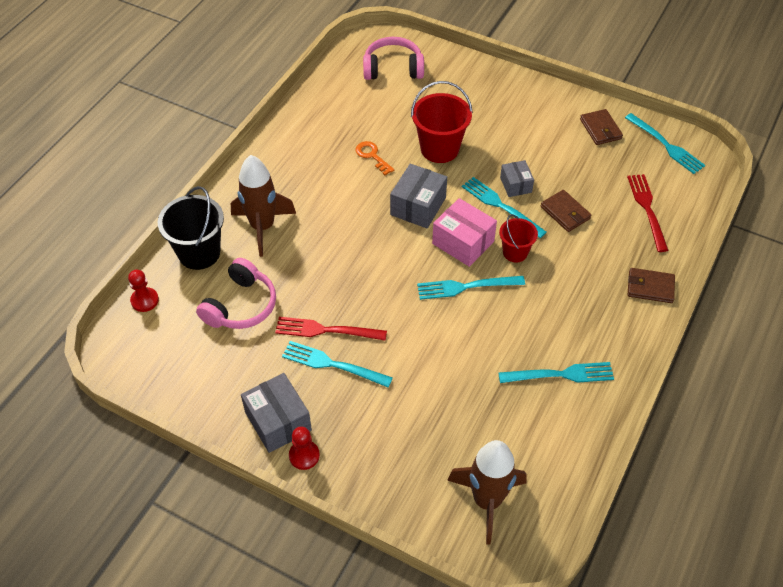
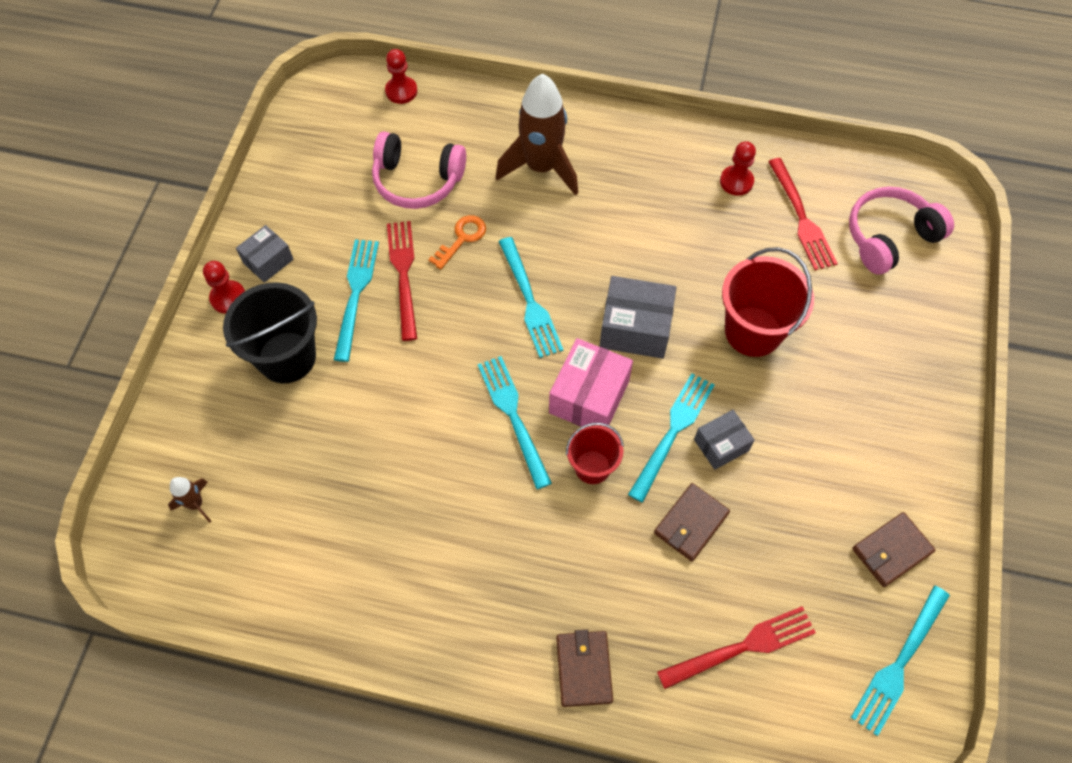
camera: 75 degrees right, 10 degrees up
black bucket [158,186,224,270] -> black bucket moved to [223,282,317,383]
grey box [241,373,312,453] -> grey box [236,225,294,283], size x0.61
orange key [356,141,394,175] -> orange key moved to [428,215,486,270]
pink headphones [363,37,424,80] -> pink headphones turned 105 degrees counterclockwise [849,187,954,275]
brown rocket [447,440,527,545] -> brown rocket [168,477,211,522], size x0.45
turquoise fork [498,362,614,383] -> turquoise fork moved to [498,237,564,358]
none -> red pawn [720,141,756,196]
none -> red fork [768,158,838,270]

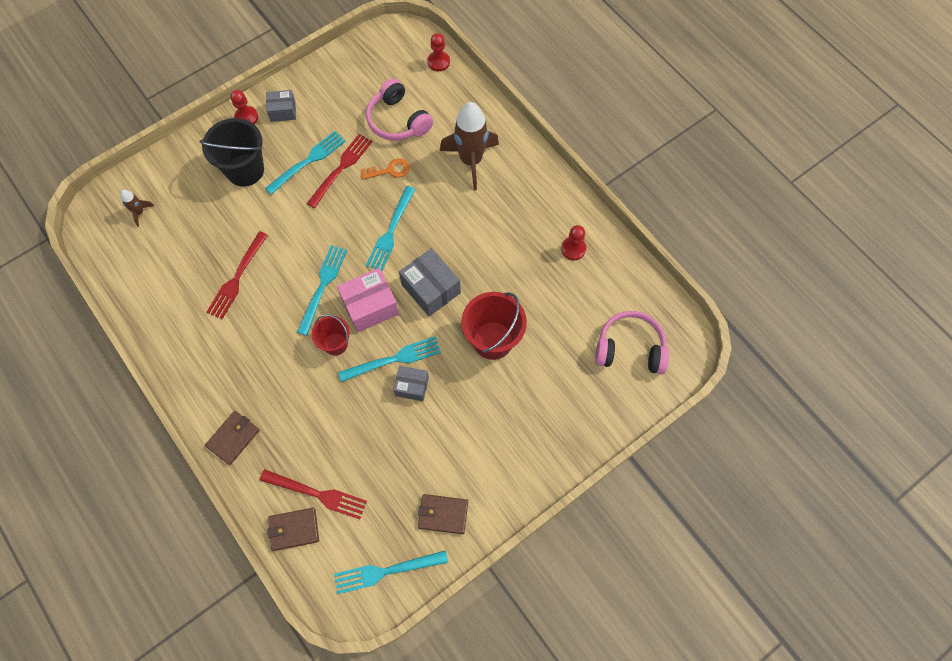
camera: 40 degrees right, 5 degrees up
brown wallet [654,483,730,561] -> brown wallet moved to [267,508,319,551]
red fork [768,158,838,270] -> red fork moved to [207,231,268,319]

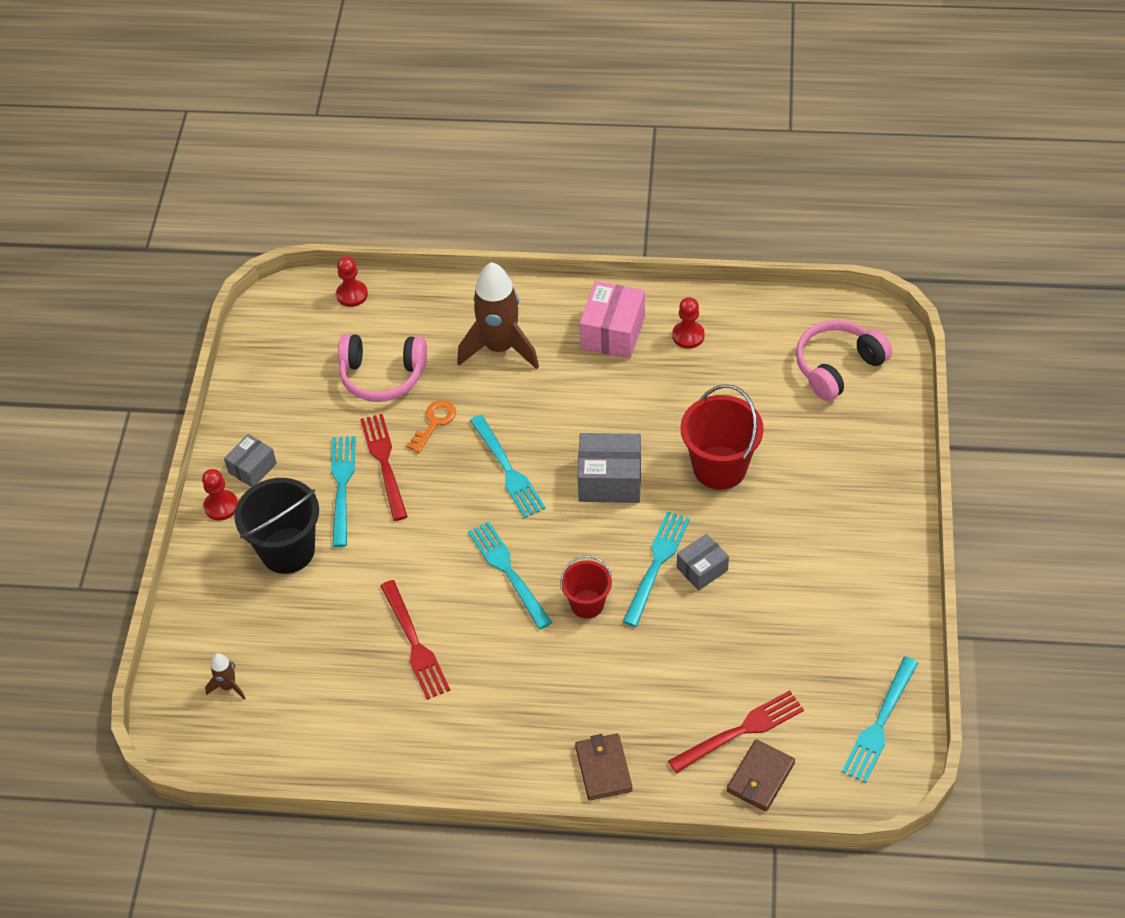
camera: 45 degrees left, 15 degrees down
pink box [337,268,399,333] -> pink box moved to [580,281,645,358]
brown wallet [418,494,468,534] -> none

